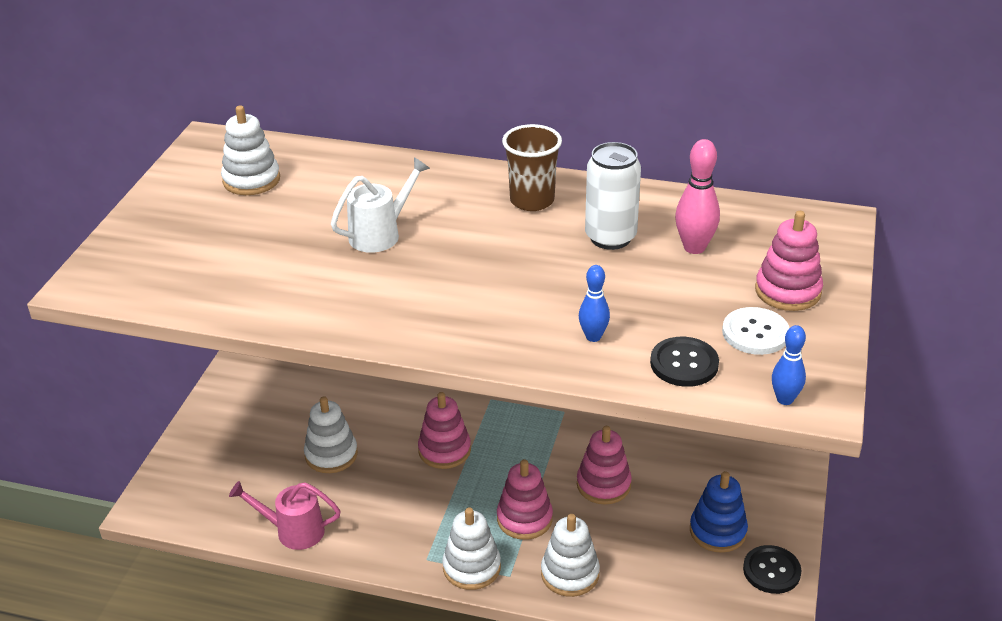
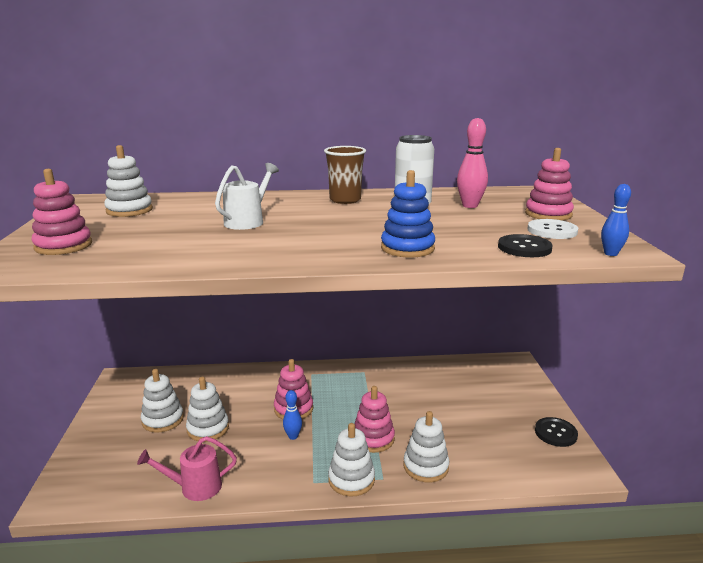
camera: 20 degrees left, 15 degrees down
pink stacking toy [577,426,632,504] -> pink stacking toy moved to [31,169,92,255]
blue bowling pin [579,265,610,342] -> blue bowling pin moved to [283,390,302,440]
blue stacking toy [690,471,748,553] -> blue stacking toy moved to [381,170,435,258]
none -> white stacking toy [141,369,184,433]

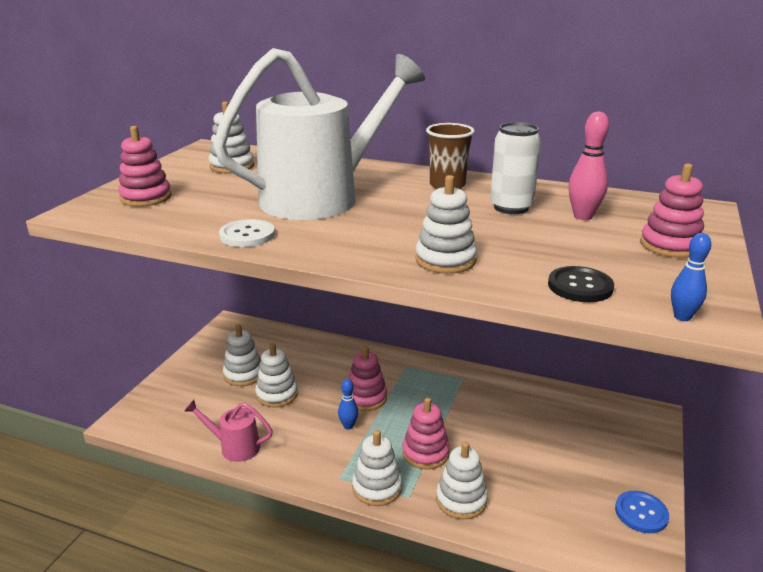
camera: 25 degrees right, 5 degrees up
white watering can [215,163,279,230] -> white watering can [213,48,425,220], size x2.34
blue stacking toy [381,170,435,258] -> white stacking toy [415,175,477,274]
white button [527,219,578,239] -> white button moved to [219,219,275,247]
black button [535,417,578,447] -> blue button [615,491,669,533]

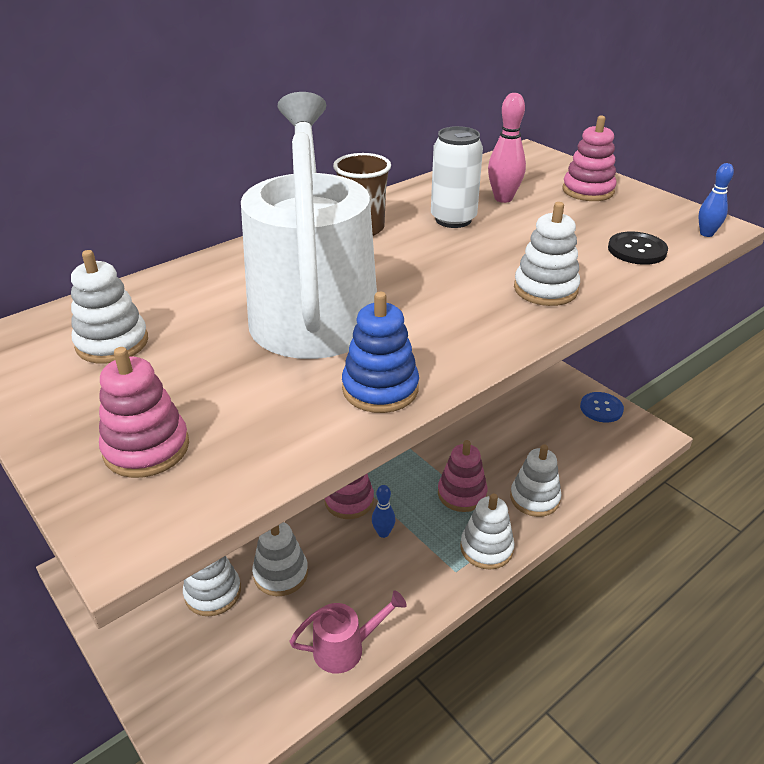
camera: 60 degrees left, 10 degrees up
pink watering can [184,400,273,462] -> pink watering can turned 150 degrees counterclockwise [289,590,407,674]
white button [219,219,275,247] -> blue stacking toy [342,292,419,413]

